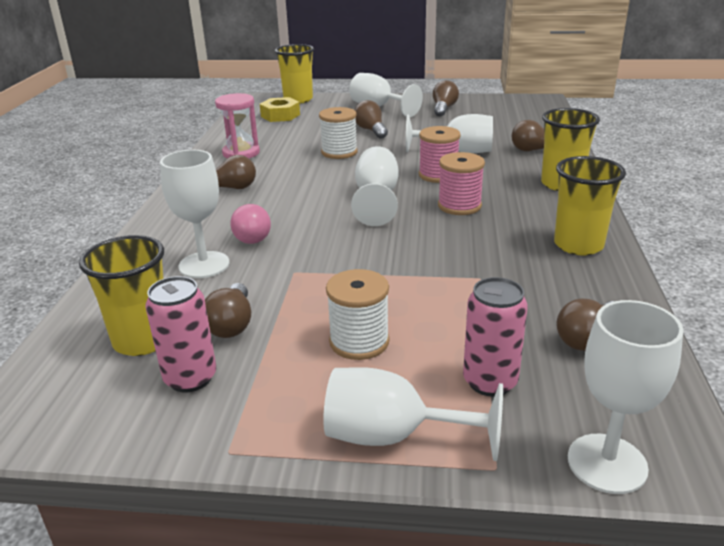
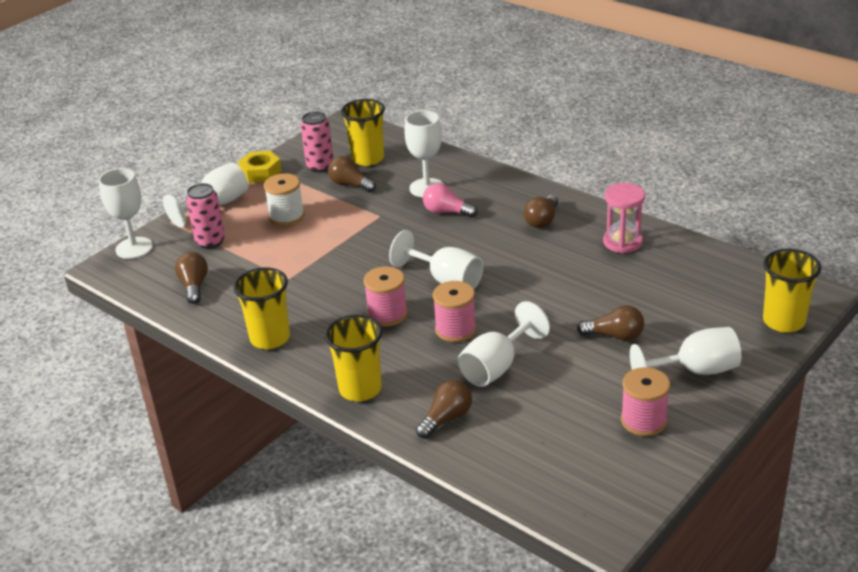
camera: 125 degrees right, 5 degrees up
yellow nut [260,97,300,122] -> yellow nut moved to [238,151,282,183]
white spool [319,107,358,159] -> none
brown light bulb [433,80,459,116] -> pink spool [621,367,670,436]

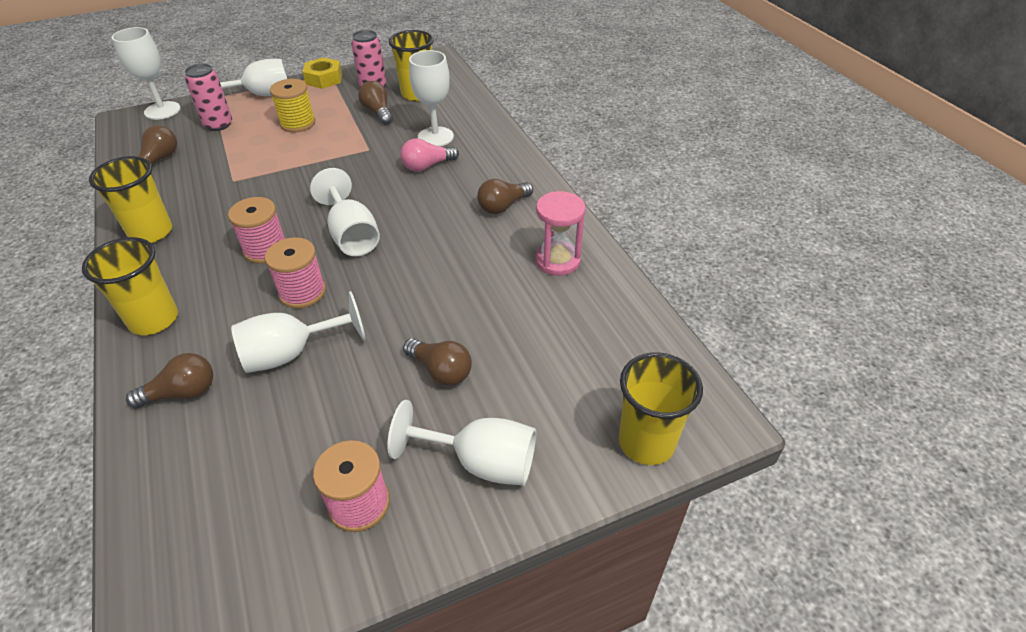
camera: 25 degrees right, 10 degrees up
white spool [264,173,305,226] -> yellow spool [270,79,315,133]
pink light bulb [423,183,477,217] -> pink light bulb turned 75 degrees counterclockwise [400,138,459,172]

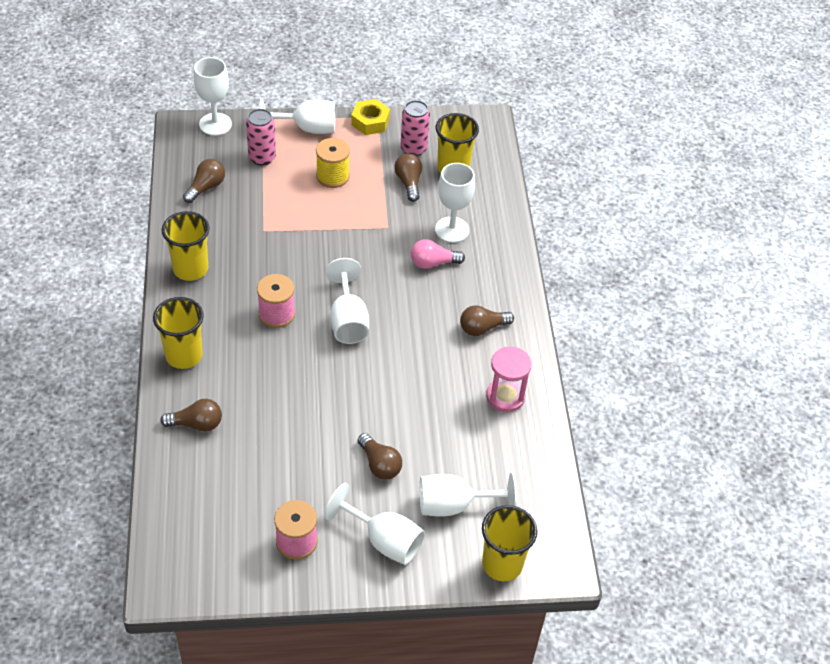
camera: 15 degrees right, 5 degrees up
white goblet [231,291,366,373] -> white goblet moved to [420,472,517,517]
pink spool [265,237,326,308] -> none

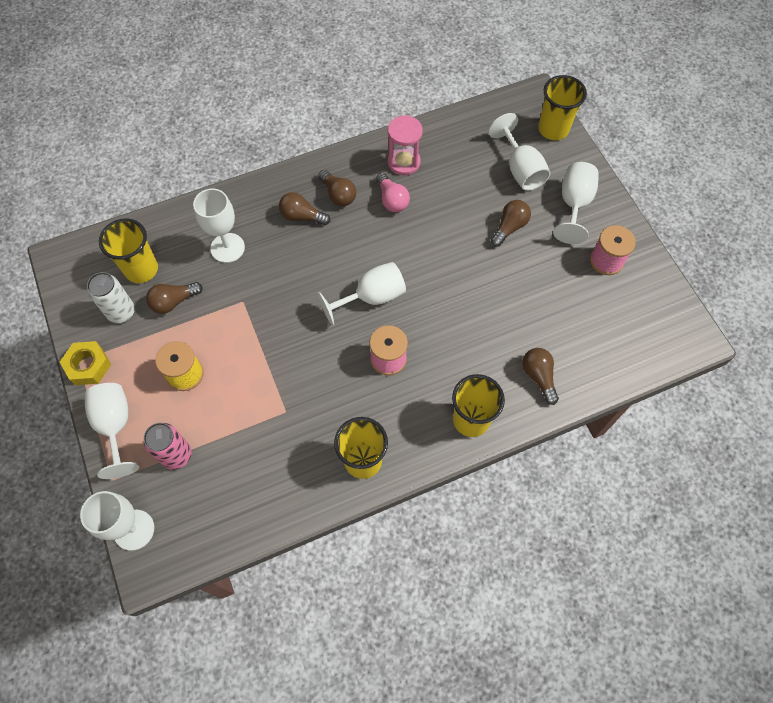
camera: 105 degrees left, 15 degrees up
brown light bulb [183,159,225,203] -> brown light bulb moved to [279,192,330,225]
pink can [400,100,430,156] -> white can [87,272,135,323]
pink light bulb [411,239,465,269] -> pink light bulb moved to [376,173,410,212]

